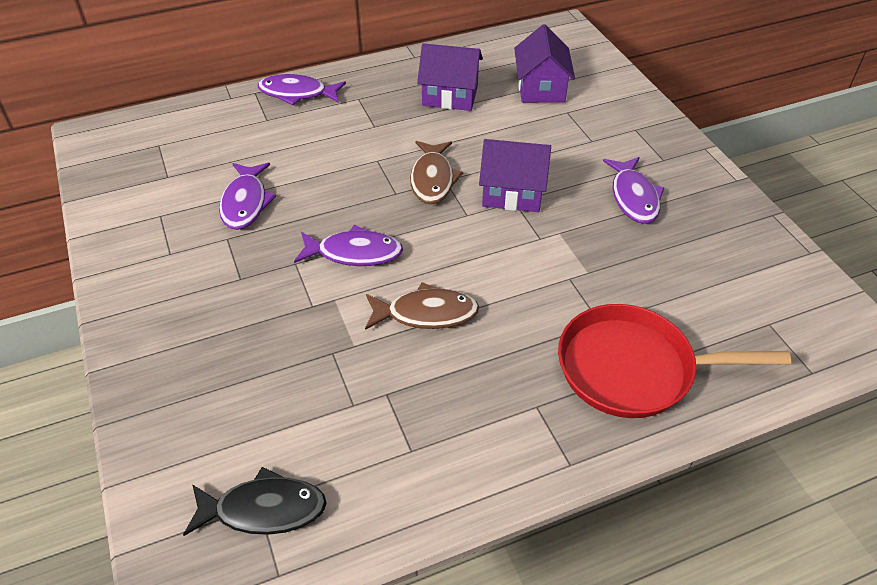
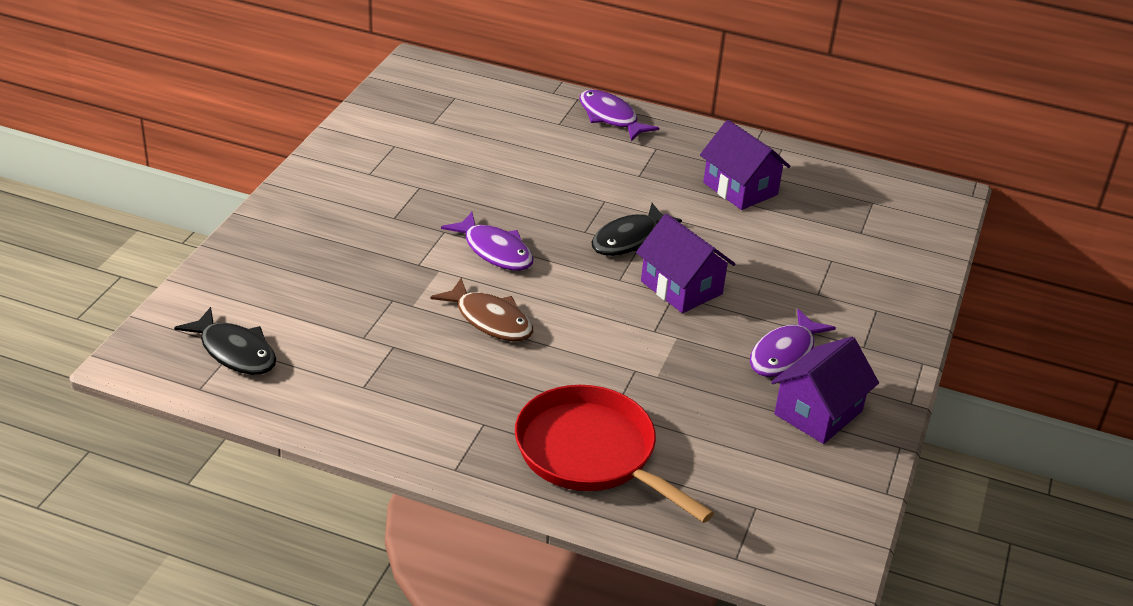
camera: 40 degrees right, 10 degrees down
purple fish [219,163,276,230] -> none
brown fish [410,141,463,204] -> black fish [592,203,682,256]
purple house [514,24,575,103] -> purple house moved to [771,337,879,444]

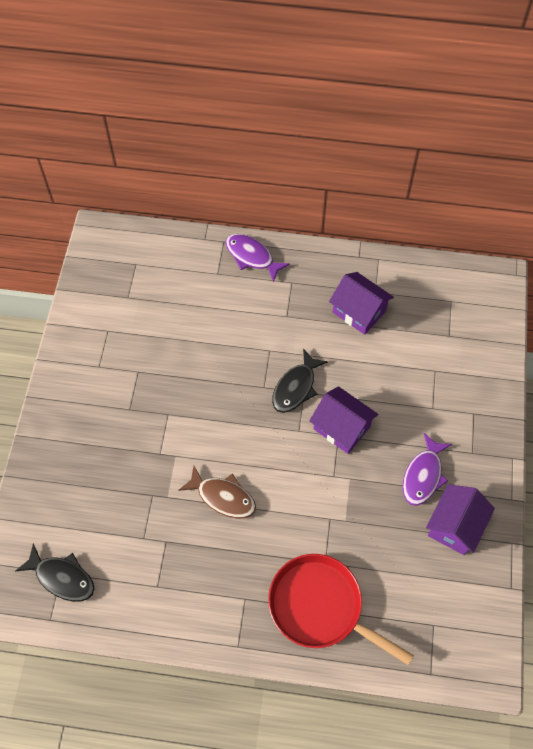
camera: 10 degrees left, 25 degrees up
purple fish [441,212,534,271] -> none

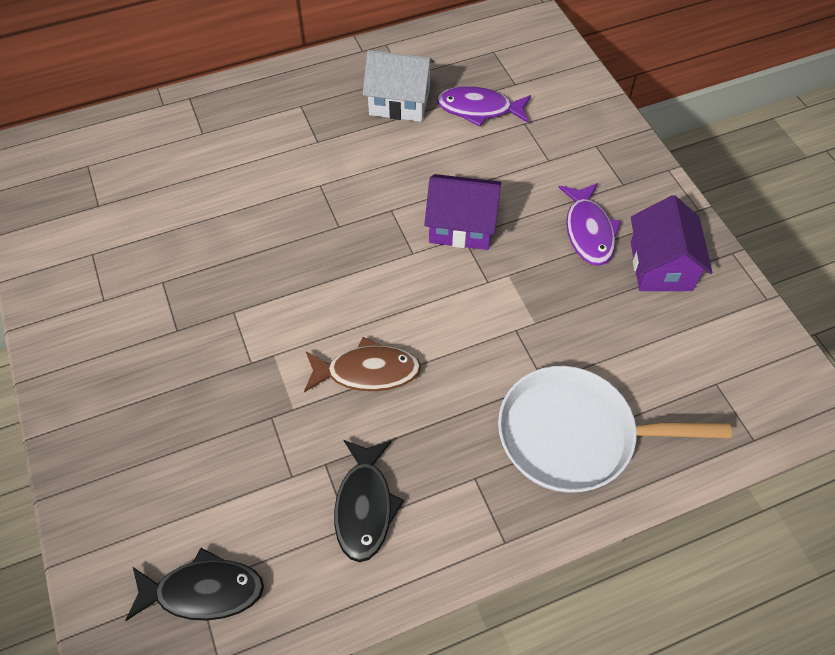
camera: 30 degrees left, 5 degrees down
purple fish [226,234,290,283] -> purple fish moved to [436,86,531,127]
red pan [268,554,414,665] -> white pan [498,366,732,493]
black fish [272,348,328,413] -> black fish moved to [334,440,404,562]
purple house [329,272,394,335] -> white house [363,50,435,122]

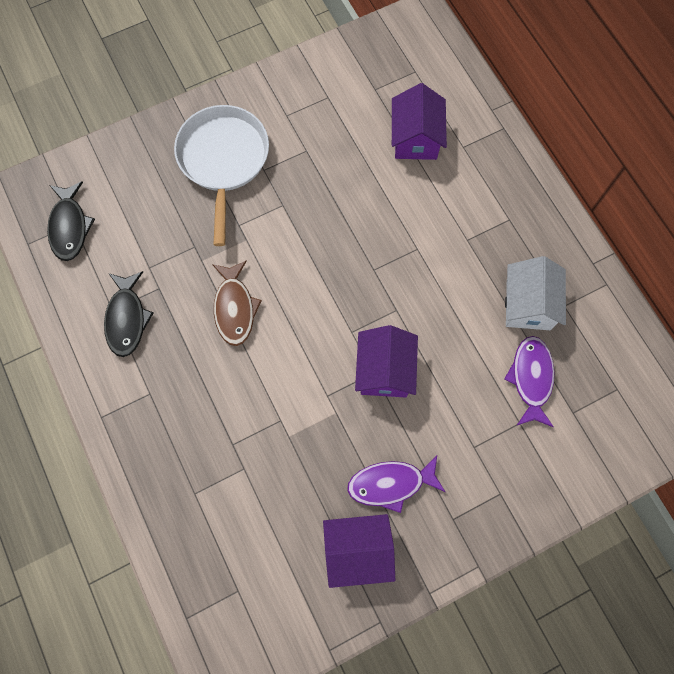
camera: 85 degrees right, 15 degrees up
black fish [334,440,404,562] -> black fish turned 90 degrees counterclockwise [104,271,153,357]
white pan [498,366,732,493] -> white pan moved to [174,105,269,246]
none -> purple house [392,83,447,160]

